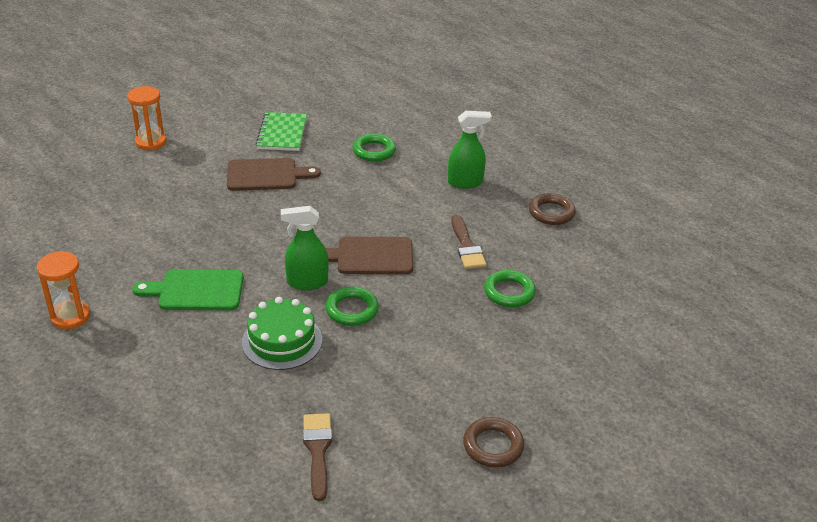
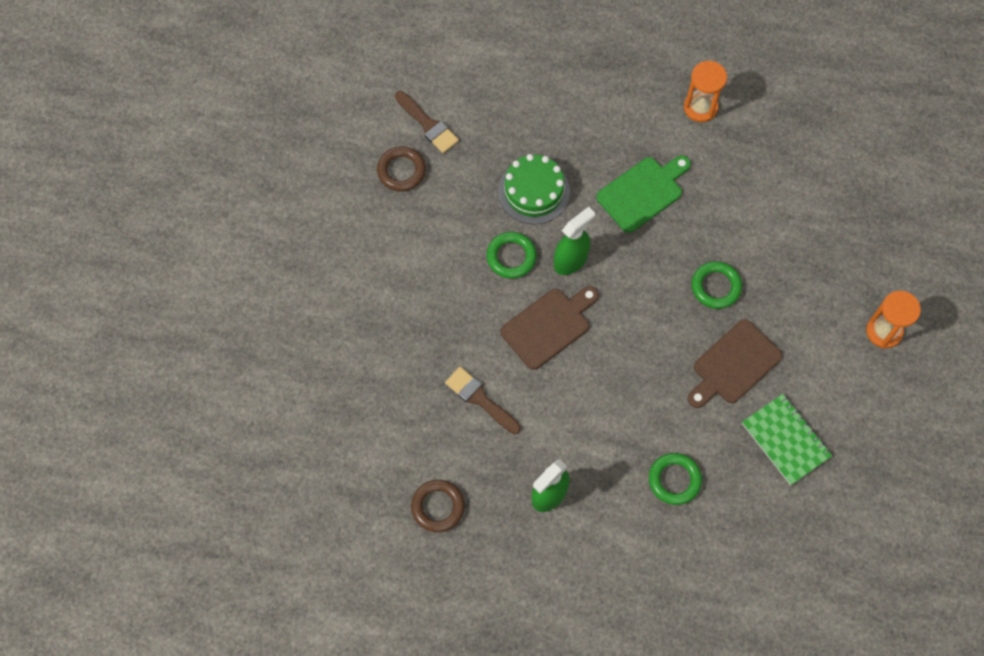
camera: 145 degrees right, 30 degrees up
brown ring [463,417,524,468] -> brown ring moved to [377,146,426,191]
green ring [484,270,536,307] -> green ring moved to [691,261,742,309]

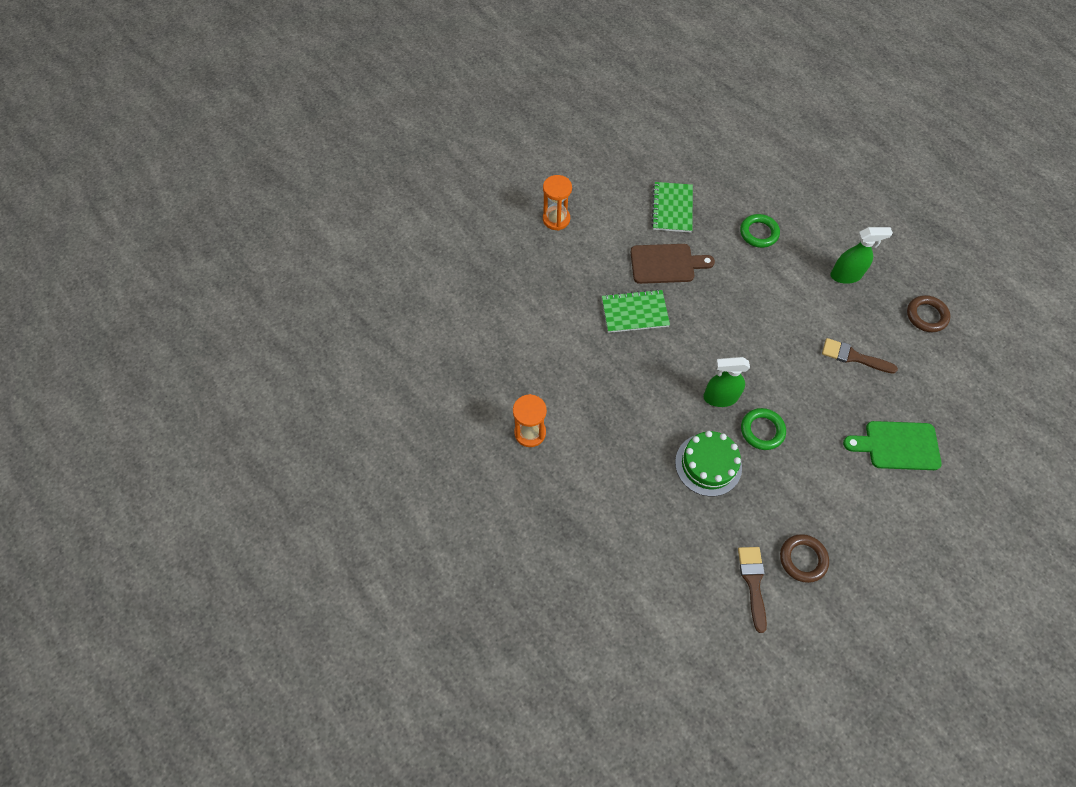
camera: 140 degrees left, 5 degrees down
brown brush [445,367,521,434] -> brown brush turned 120 degrees clockwise [822,338,898,374]
brown cutting board [500,286,599,370] -> none
green cutting board [596,155,691,233] -> green cutting board moved to [843,421,942,470]
green ring [691,261,742,309] -> green notebook [602,289,670,333]

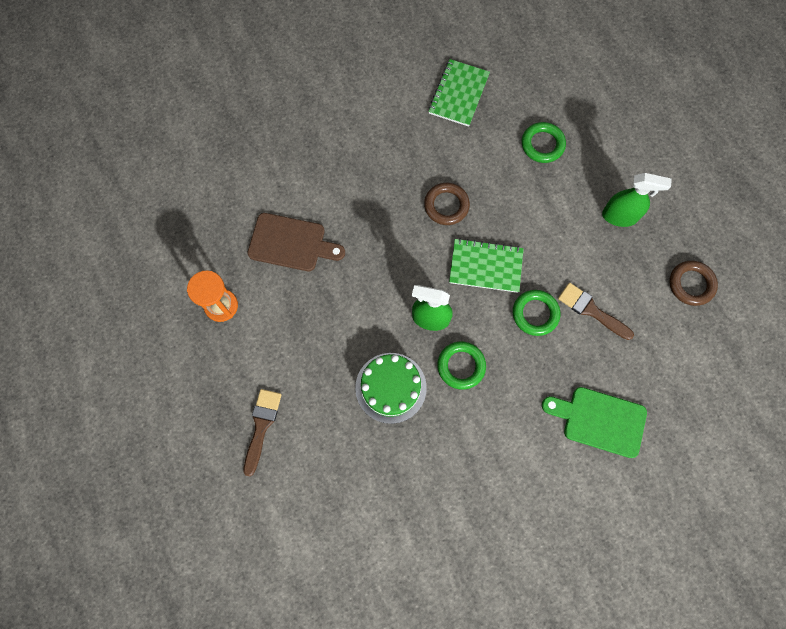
camera: 15 degrees right, 10 degrees up
orange hourglass [543,175,572,230] -> none
green notebook [602,289,670,333] -> green notebook moved to [449,238,524,293]
brown cutting board [630,244,715,284] -> brown cutting board moved to [247,213,345,271]
brown brush [738,547,767,633] -> brown brush moved to [243,389,282,476]
brown ring [780,534,829,583] -> brown ring moved to [424,183,470,225]
none -> green ring [513,290,560,336]

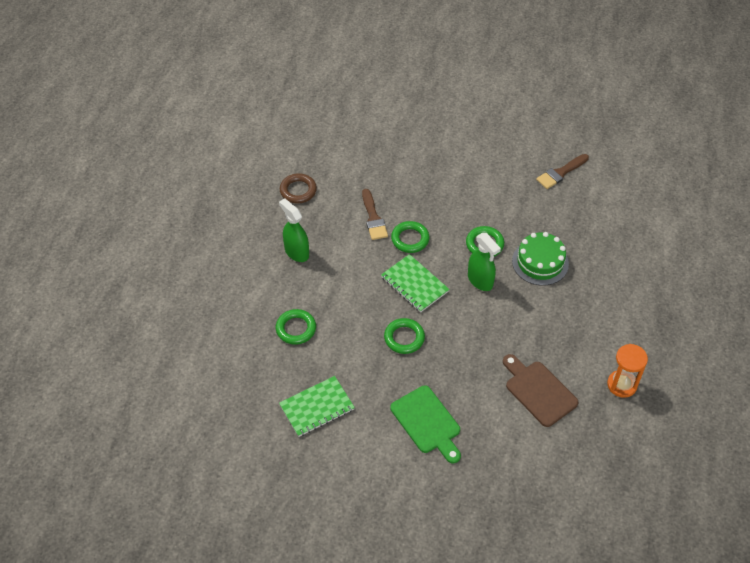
camera: 140 degrees left, 20 degrees down
brown brush [243,389,282,476] -> brown brush moved to [536,154,589,189]
brown ring [424,183,470,225] -> green ring [384,318,425,354]
green cutting board [542,387,647,458] -> green cutting board moved to [390,386,461,463]

